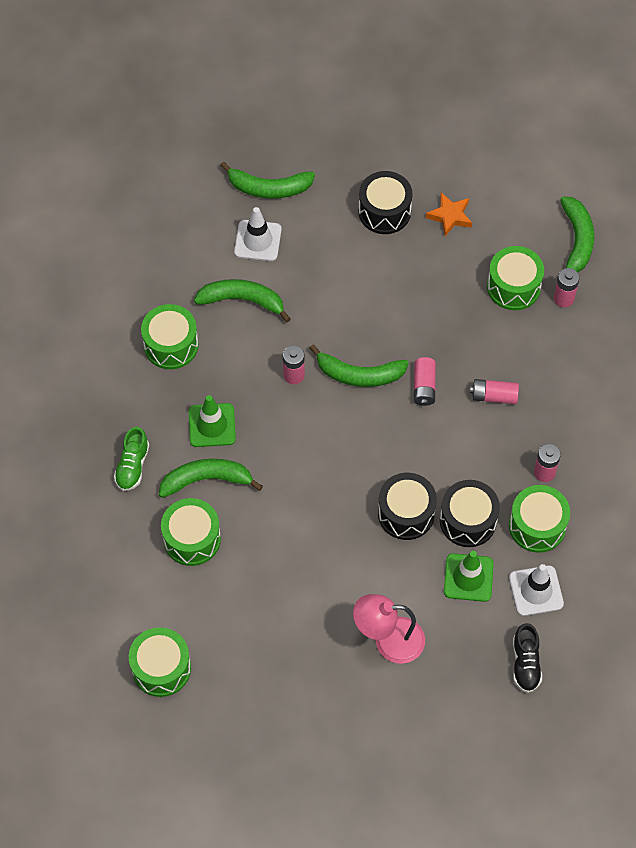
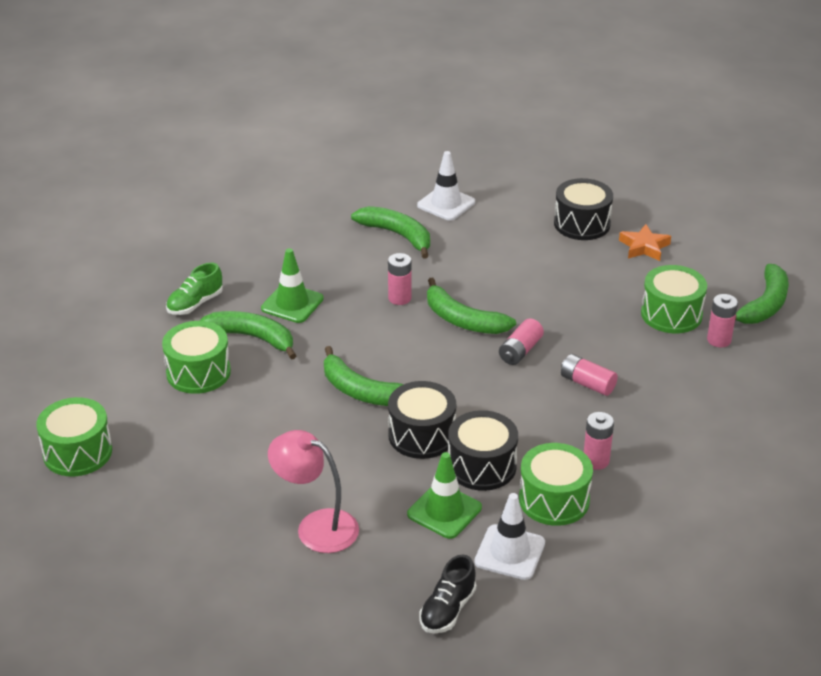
camera: 30 degrees right, 25 degrees down
green drum [141,304,199,369] -> none
green banana [220,161,315,199] -> green banana moved to [324,346,404,406]

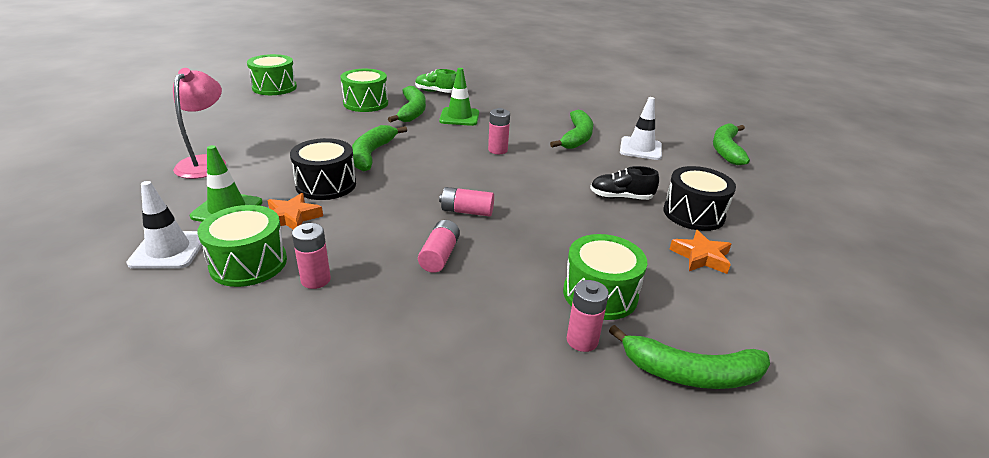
camera: 65 degrees right, 5 degrees down
black shoe [420,555,476,633] -> black shoe moved to [590,166,659,200]
green banana [427,278,516,334] -> green banana moved to [713,123,750,165]
black drum [448,410,518,491] -> orange star [267,193,323,230]

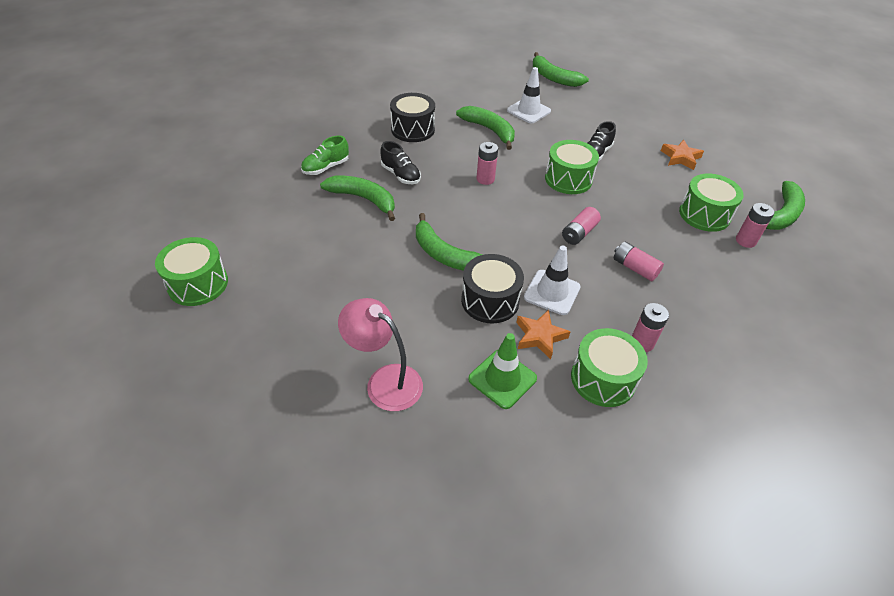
camera: 60 degrees left, 15 degrees up
white traffic cone [126,181,202,269] -> white traffic cone moved to [524,245,581,315]
green drum [340,69,388,112] -> green drum moved to [545,140,599,194]
green traffic cone [439,68,479,126] -> black shoe [380,141,421,184]
black drum [664,166,736,231] -> black drum moved to [390,93,435,142]

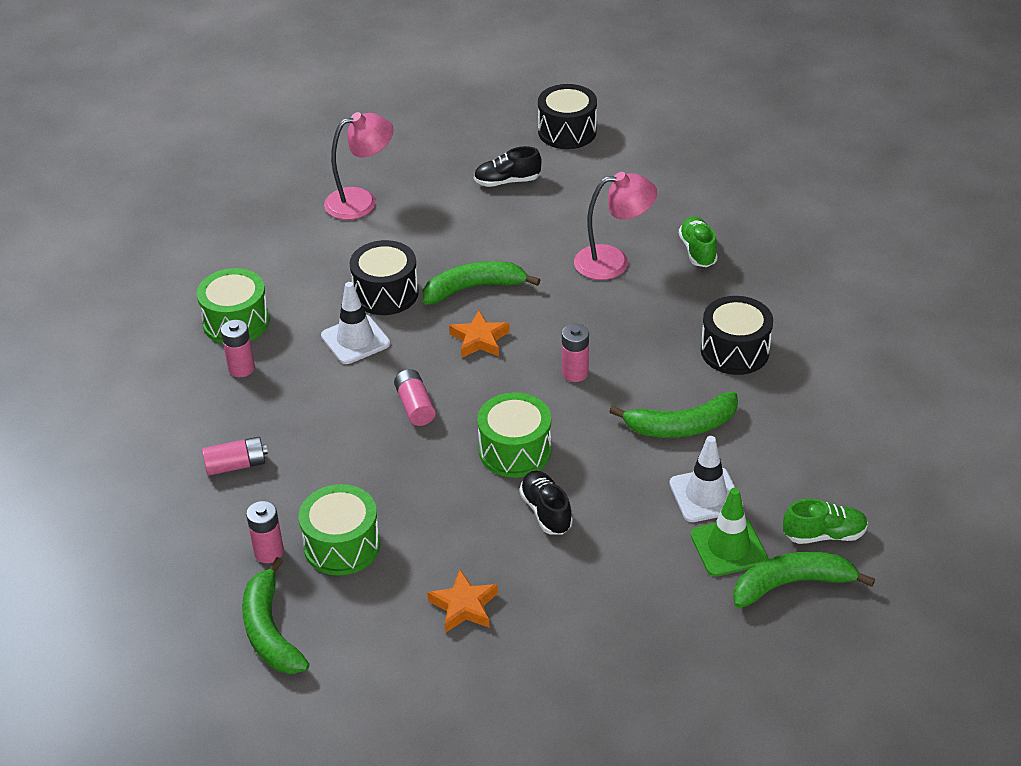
camera: 125 degrees right, 5 degrees down
green drum [155,237,228,306] -> black drum [538,84,597,149]
green banana [320,175,395,221] -> pink lamp [574,172,657,280]
black shoe [380,141,421,184] -> black shoe moved to [474,146,541,187]
green traffic cone [468,333,537,409] -> green traffic cone moved to [691,488,768,576]
orange star [516,310,570,359] -> orange star moved to [449,310,510,358]
pink battery [614,242,664,281] -> pink battery moved to [202,437,268,476]
none -> green shoe [783,499,868,544]

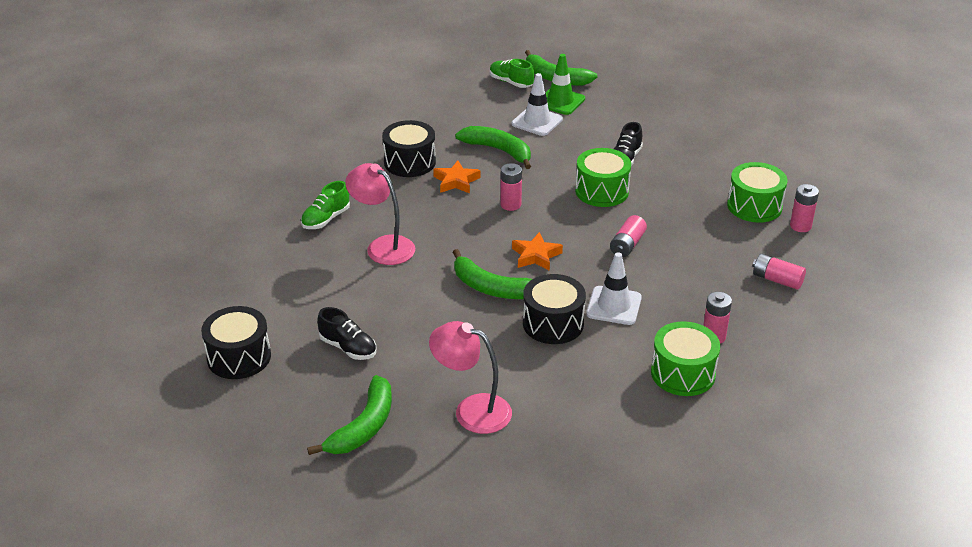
camera: 135 degrees left, 5 degrees down
green banana [242,557,309,674] -> green banana moved to [307,375,392,455]
orange star [427,570,498,633] -> orange star moved to [433,161,480,194]

